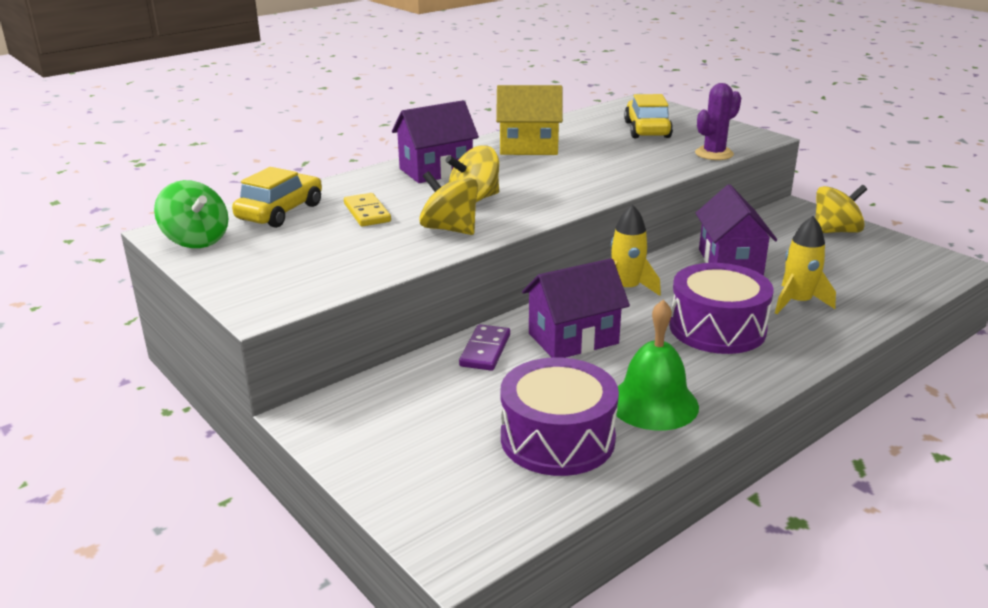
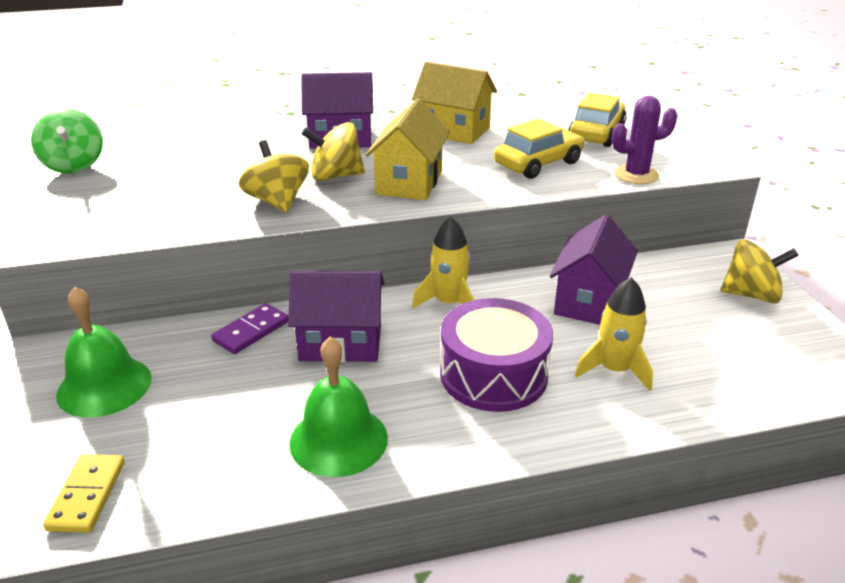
camera: 25 degrees right, 5 degrees up
yellow car [232,167,322,228] -> yellow car moved to [494,119,584,179]
yellow domino [344,193,391,227] -> yellow domino moved to [43,454,125,533]
purple drum [500,357,619,476] -> none
none -> green bell [56,287,152,418]
none -> yellow house [365,98,450,200]

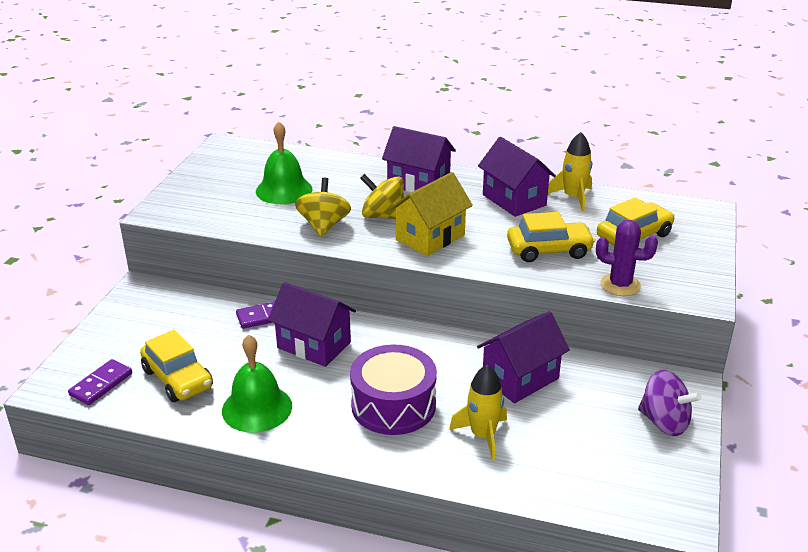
camera: 30 degrees right, 0 degrees up
green spinning top [31,109,103,173] -> none
yellow domino [43,454,125,533] -> purple domino [68,359,132,405]
green bell [56,287,152,418] -> green bell moved to [256,122,312,204]
yellow house [412,62,497,144] -> purple house [478,137,556,217]
yellow rocket [412,217,474,309] -> yellow rocket moved to [548,132,592,211]
yellow spinning top [721,239,799,303] -> purple spinning top [638,370,701,436]
none -> yellow car [140,330,213,402]

